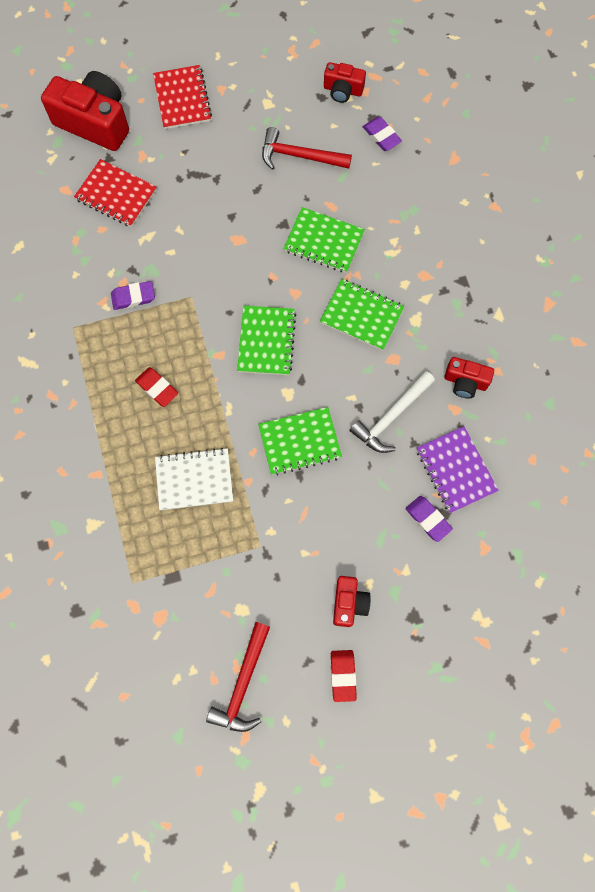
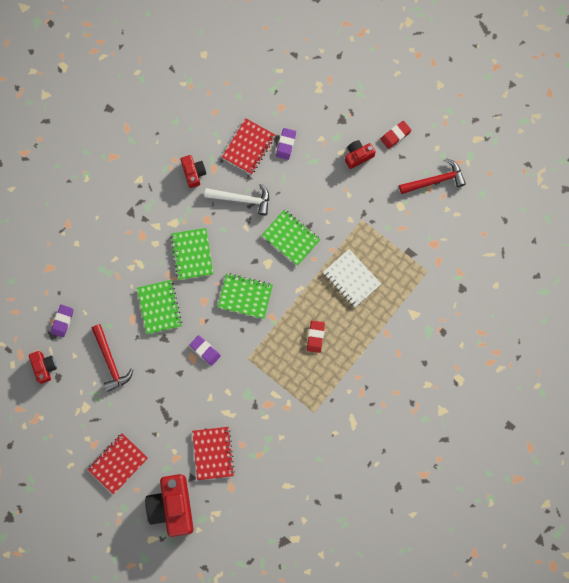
camera: 125 degrees left, 5 degrees up
purple eraser [111,281,155,310] -> purple eraser moved to [190,335,221,366]
green notebook [237,306,296,375] -> green notebook turned 45 degrees clockwise [218,273,273,319]
purple notebook [416,426,499,513] -> red notebook [222,118,275,174]

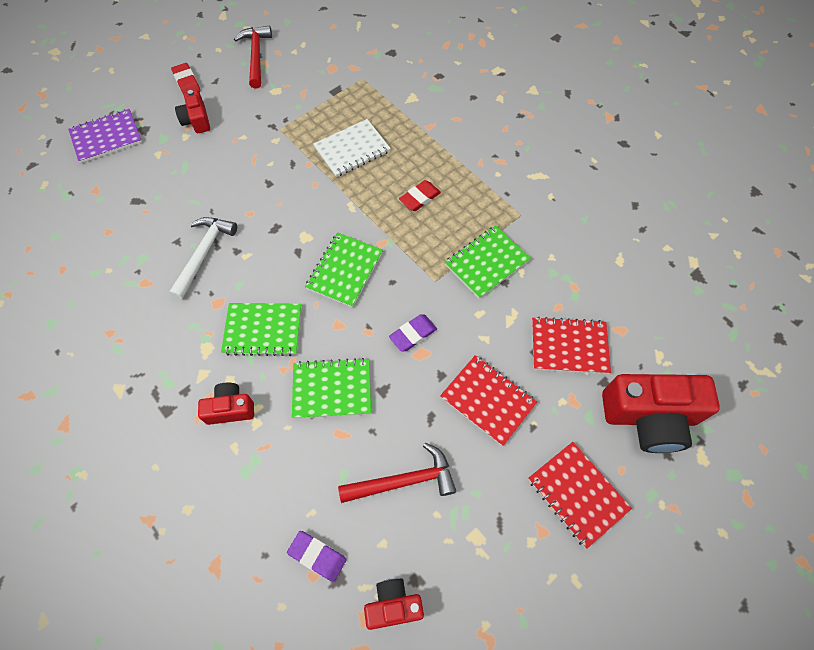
camera: 80 degrees left, 15 degrees down
red camera [181,155,206,188] -> red camera moved to [198,383,254,425]
red notebook [222,118,275,174] -> red notebook moved to [440,355,537,446]
green notebook [262,209,321,266] -> green notebook moved to [445,225,531,299]
purple eraser [276,128,296,160] -> none
red eraser [307,320,325,353] -> red eraser turned 60 degrees counterclockwise [399,180,441,211]
none -> purple notebook [68,109,142,163]

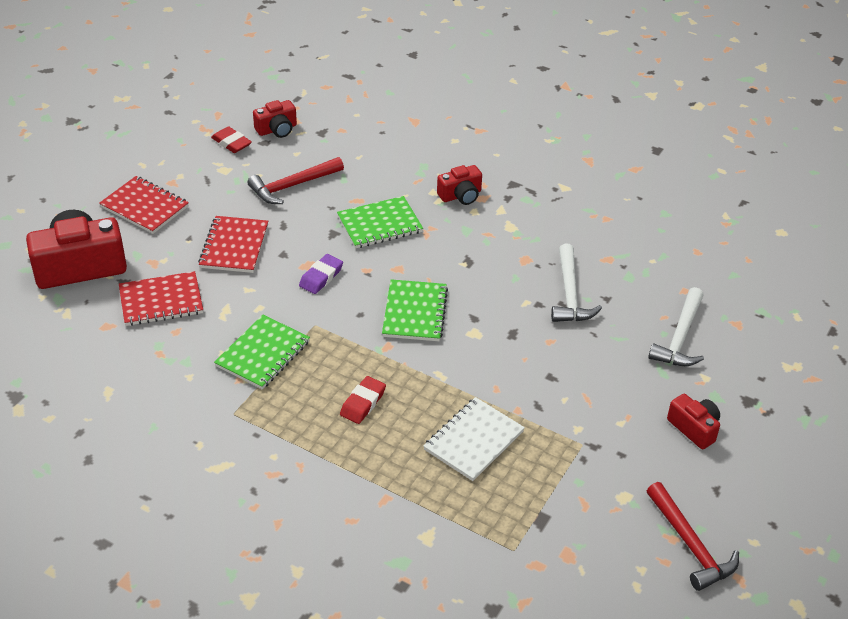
camera: 160 degrees right, 20 degrees down
purple notebook [68,109,142,163] -> none
red eraser [171,63,200,95] -> red eraser moved to [211,126,252,153]
green notebook [221,303,301,356] -> none
purple eraser [287,531,347,582] -> none
red notebook [440,355,537,446] -> red notebook turned 75 degrees clockwise [198,216,268,273]
none -> white hammer [648,287,704,366]

